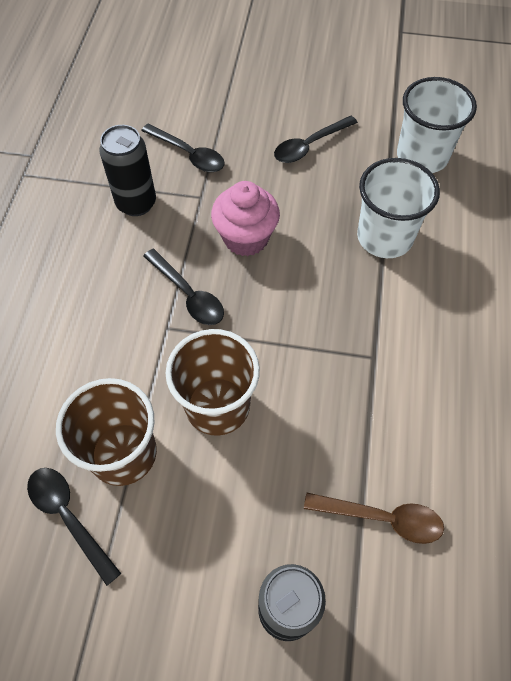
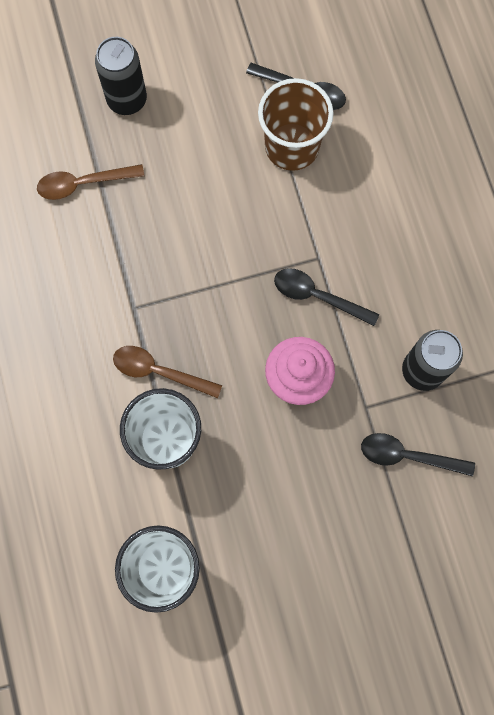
camera: 155 degrees right, 15 degrees up
brown cup [165,329,260,436] -> none
black spoon [274,116,358,163] -> none
none -> brown spoon [113,346,222,398]

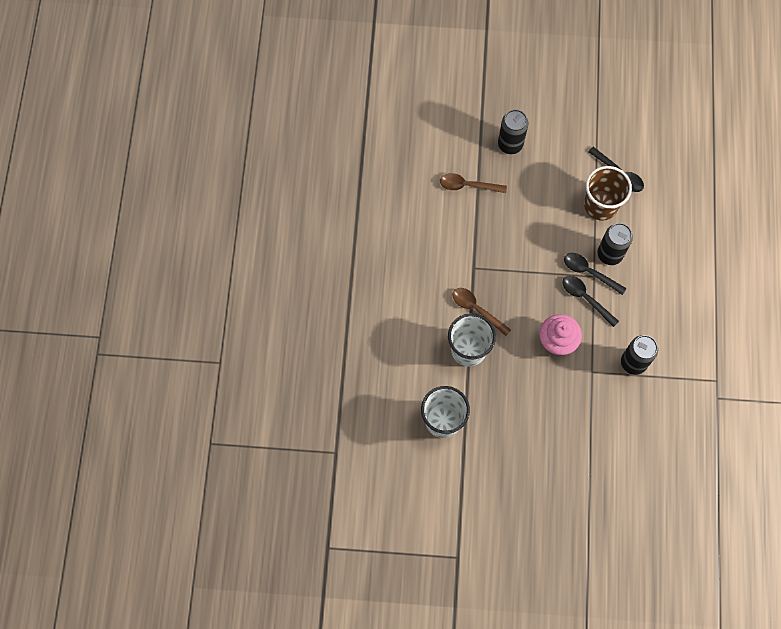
camera: 20 degrees right, 5 degrees down
black spoon [361,433,475,476] -> black spoon moved to [564,253,626,295]
none -> black can [597,223,633,265]

